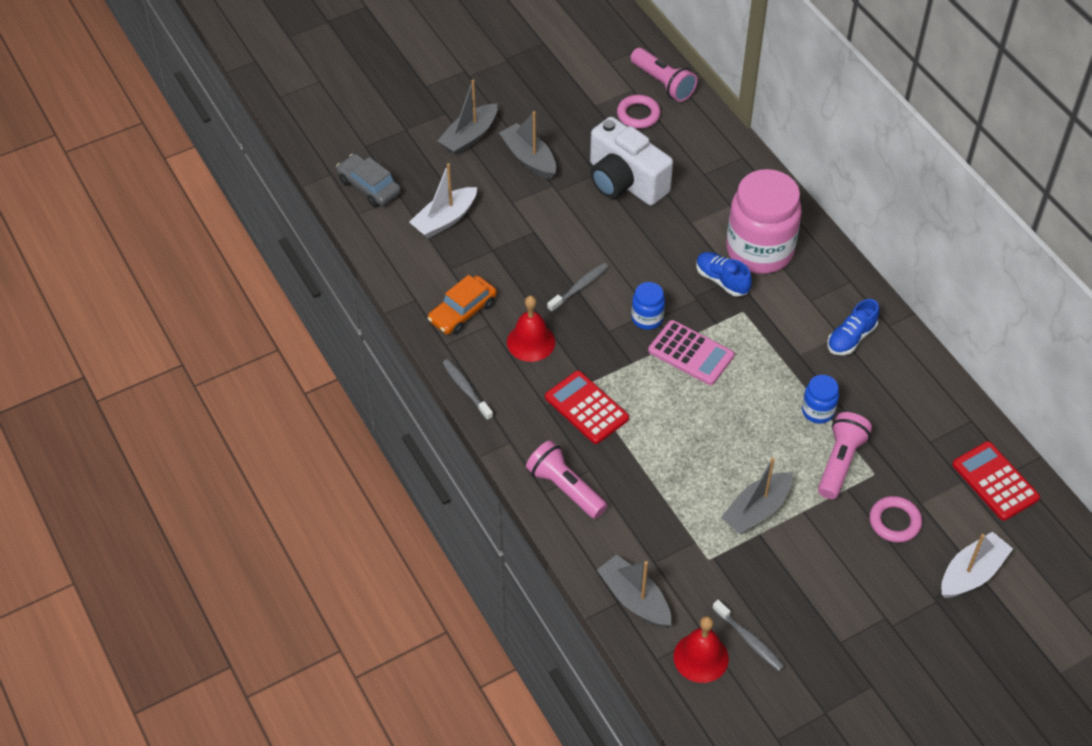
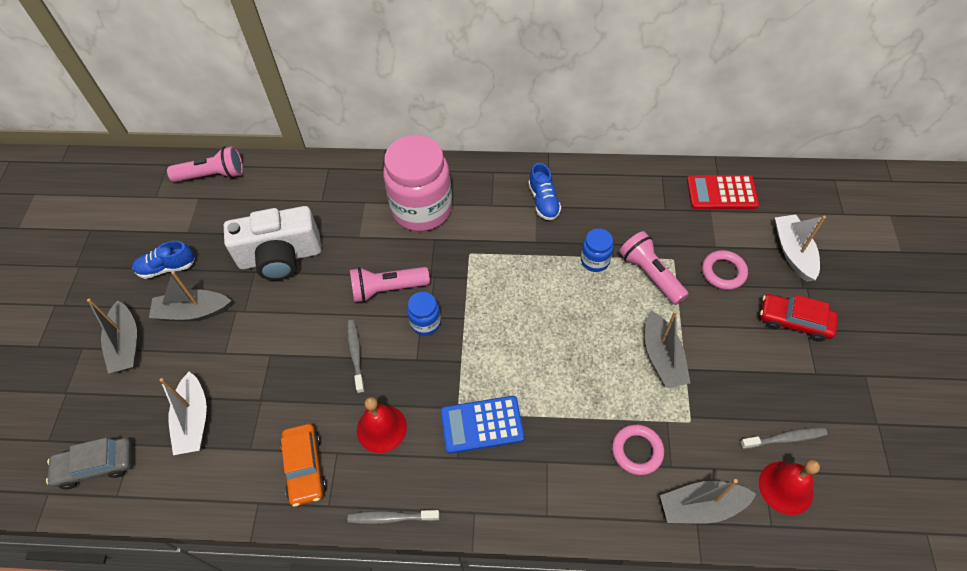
camera: 55 degrees left, 5 degrees up
pink flashlight [526,440,607,519] -> pink flashlight moved to [350,267,430,303]
red calculator [545,371,629,444] -> blue calculator [441,396,524,454]
pink ring [617,95,661,129] -> pink ring moved to [612,424,664,475]
pink calculator [648,320,734,385] -> none
blue shoe [696,252,752,297] -> blue shoe moved to [132,241,195,279]
none -> red car [760,294,838,342]

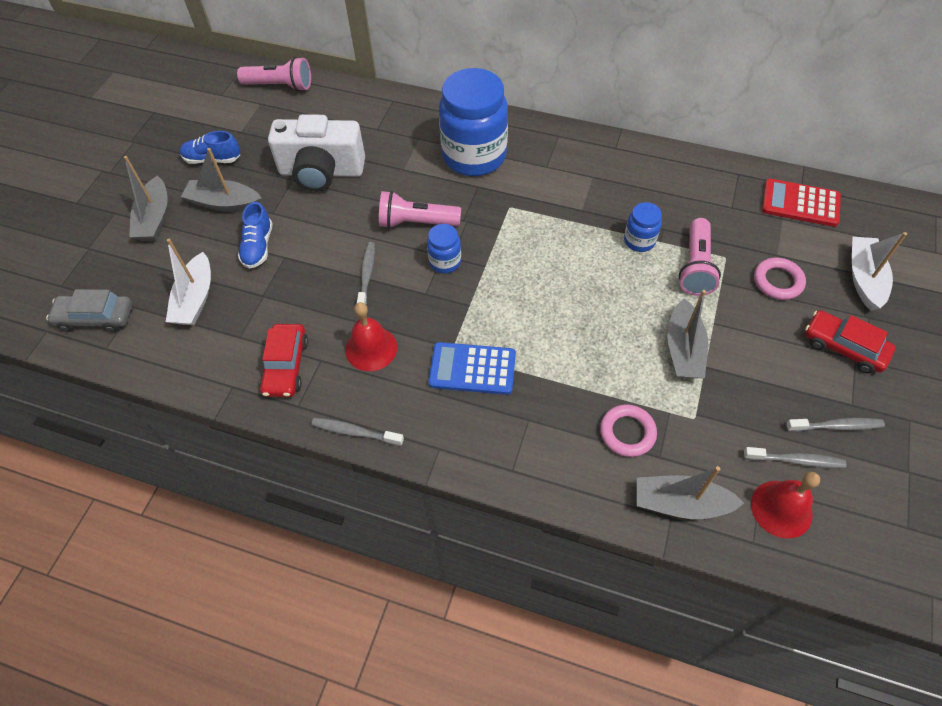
camera: 15 degrees right, 0 degrees up
orange car [281,424,327,507] -> red car [260,324,308,397]
pink jar [383,135,452,231] -> blue jar [439,68,508,176]
blue shoe [528,163,561,221] -> blue shoe moved to [238,202,273,269]
pink flashlight [619,231,689,305] -> pink flashlight turned 150 degrees counterclockwise [679,218,721,296]
none -> grey toothbrush [786,418,885,432]

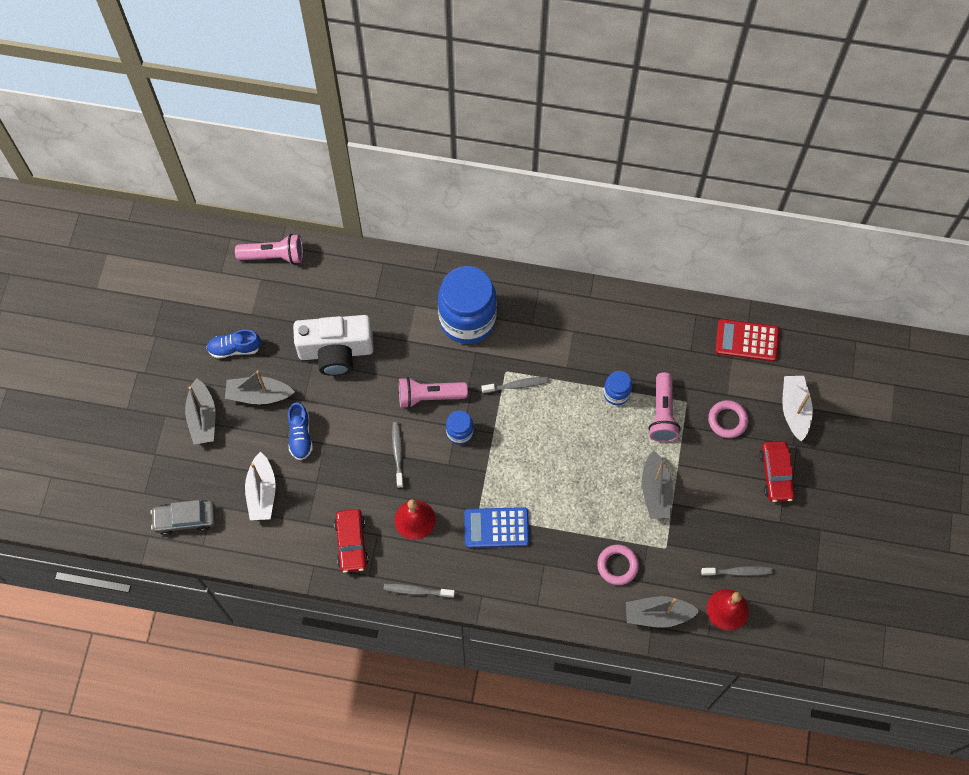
camera: 10 degrees left, 10 degrees up
grey toothbrush [786,418,885,432] -> grey toothbrush moved to [481,377,549,393]
red car [805,310,895,373] -> red car turned 120 degrees counterclockwise [759,441,796,502]

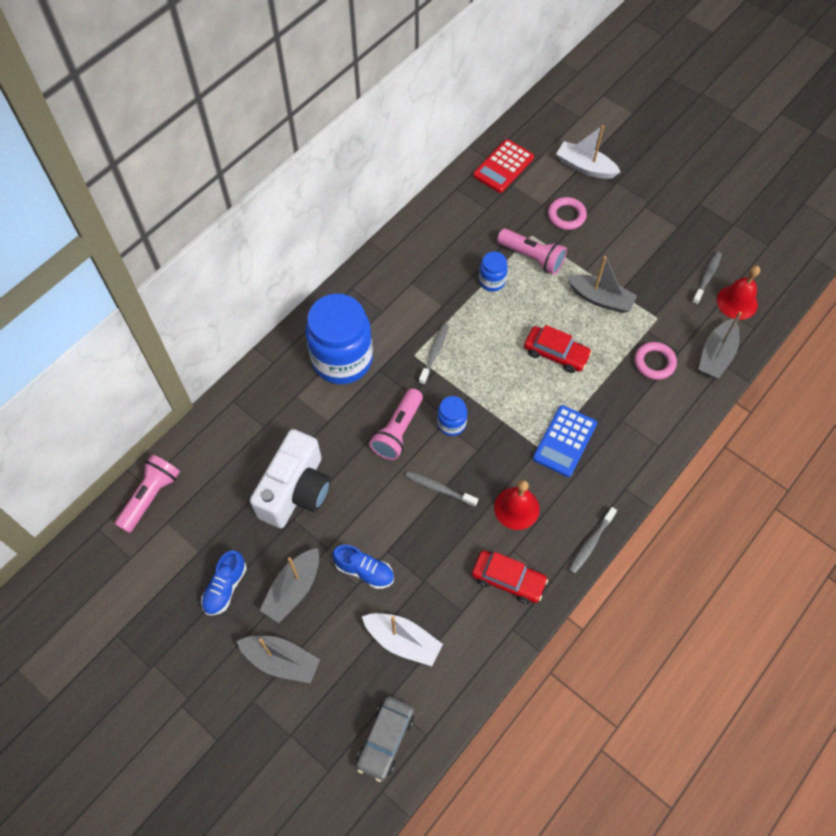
camera: 60 degrees left, 5 degrees down
red car [759,441,796,502] -> red car moved to [524,325,592,373]

